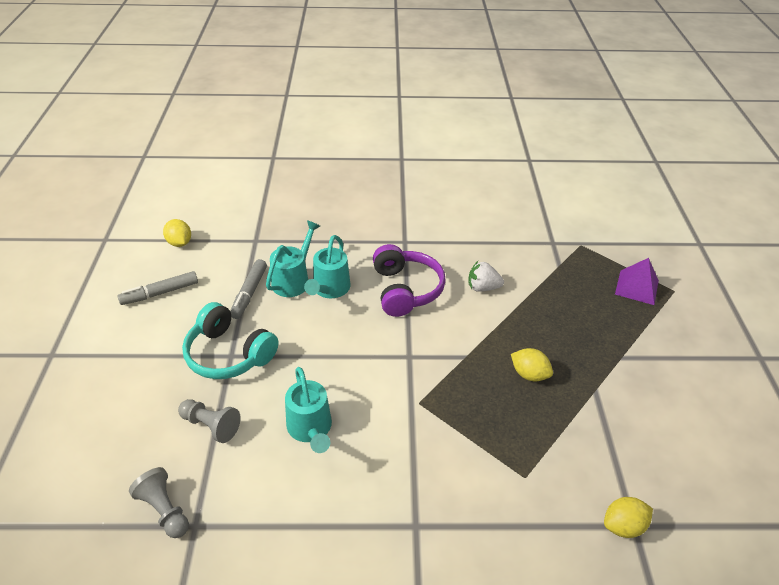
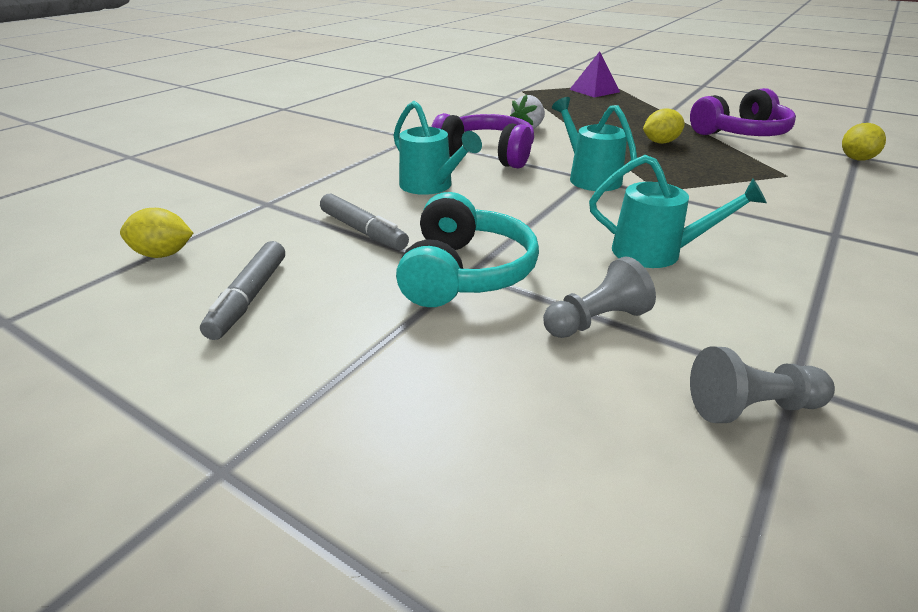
camera: 55 degrees left, 10 degrees down
turquoise headphones [182,302,279,379] -> turquoise headphones turned 60 degrees counterclockwise [396,192,539,307]
turquoise watering can [266,220,320,297] -> turquoise watering can moved to [552,97,637,191]
none -> purple headphones [690,88,796,136]

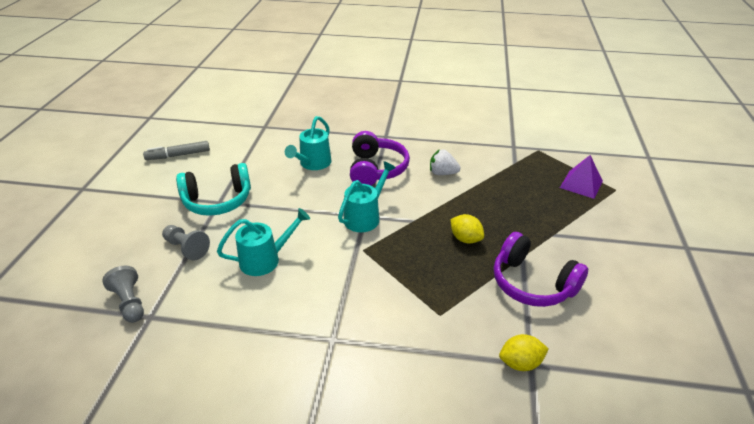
camera: 65 degrees right, 5 degrees up
yellow lemon [120,208,193,258] -> none
grey marker [320,193,409,250] -> none
turquoise watering can [589,155,767,268] -> turquoise watering can turned 105 degrees counterclockwise [217,208,310,276]

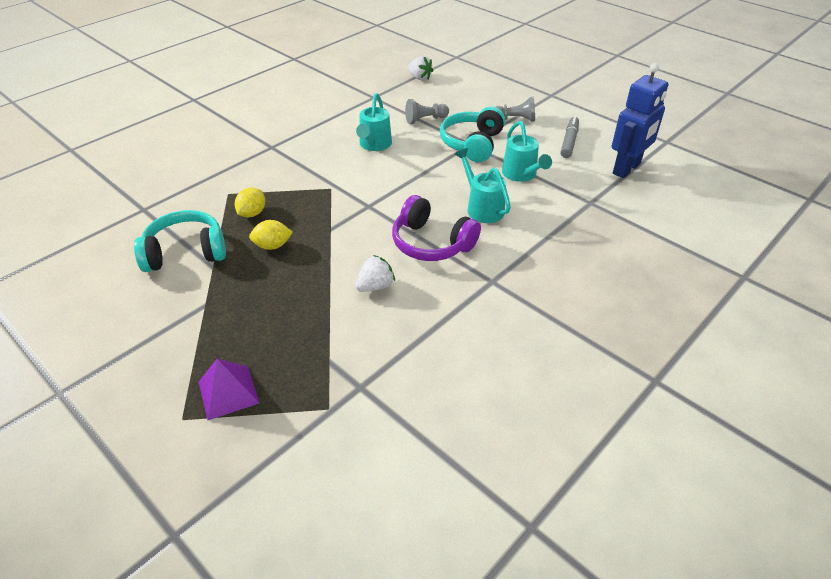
camera: 125 degrees right, 5 degrees up
grey pawn [102,266,144,323] -> grey pawn moved to [496,97,535,122]
turquoise watering can [338,161,396,232] -> turquoise watering can moved to [502,121,552,182]
purple headphones [494,232,588,307] -> turquoise headphones [134,210,226,272]
yellow lemon [499,334,549,371] -> yellow lemon moved to [235,187,265,217]
none -> white strawberry [408,56,434,80]
none -> blue robot [612,63,668,178]

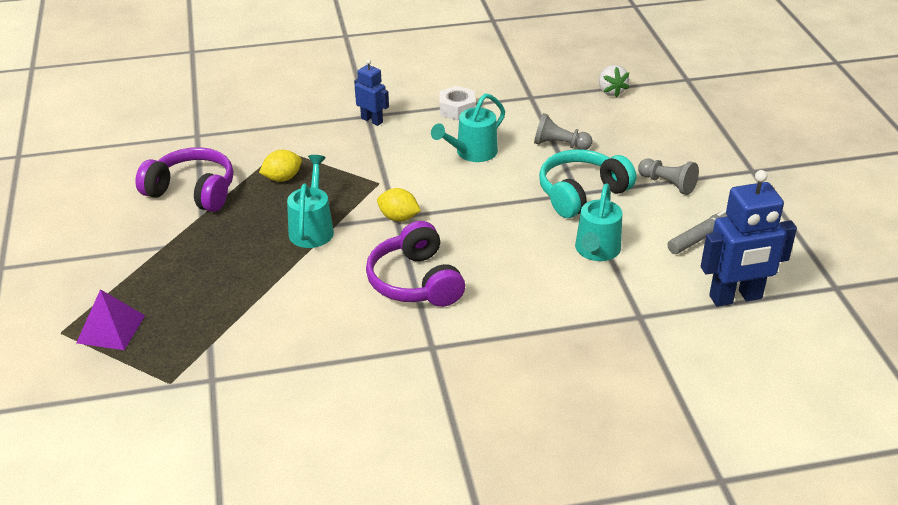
camera: 35 degrees right, 5 degrees down
turquoise headphones [134,210,226,272] -> purple headphones [135,147,233,212]
yellow lemon [249,220,293,250] -> yellow lemon moved to [377,188,421,222]
white strawberry [355,255,395,292] -> none
turquoise watering can [455,148,511,223] -> turquoise watering can moved to [287,155,334,248]
none -> blue robot [354,59,389,126]
none -> white nut [439,86,475,121]

